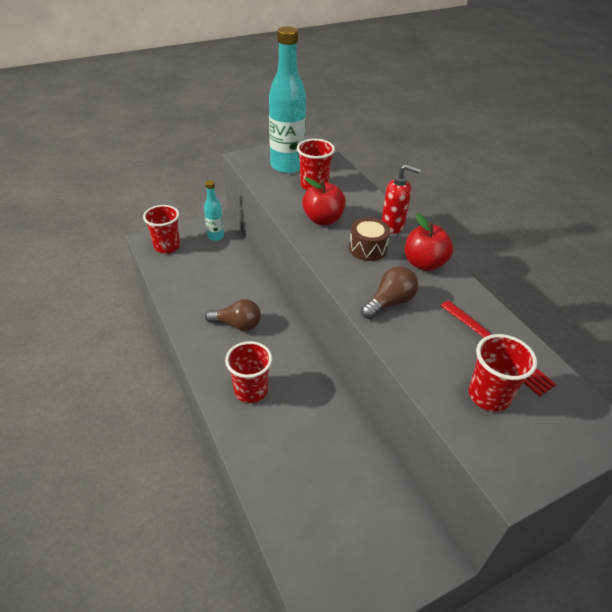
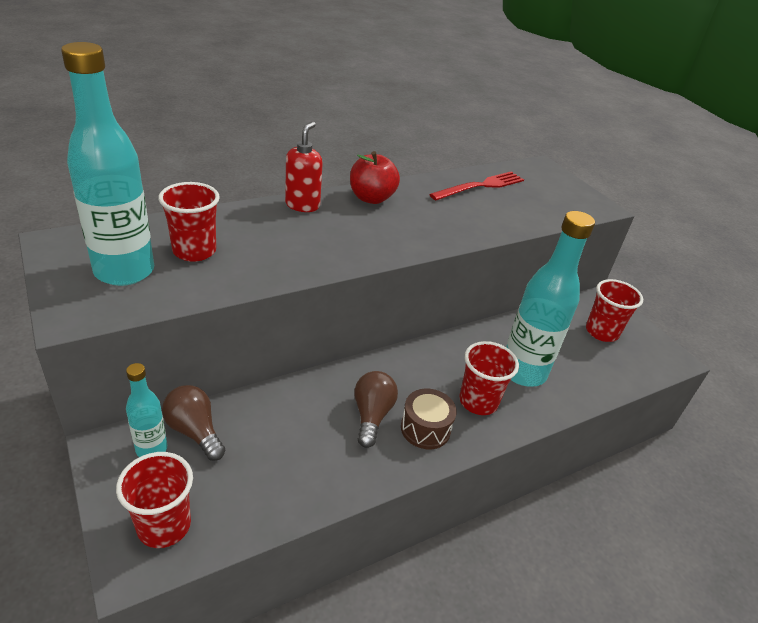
camera: 95 degrees left, 5 degrees down
red apple [302,177,346,225] -> none
brown drum [349,218,390,261] -> brown drum moved to [401,389,457,449]
brown light bulb [361,266,418,319] -> brown light bulb moved to [162,385,226,461]
red cup [469,334,537,412] -> red cup moved to [586,279,643,342]
none -> turquoise bottle [506,211,595,387]

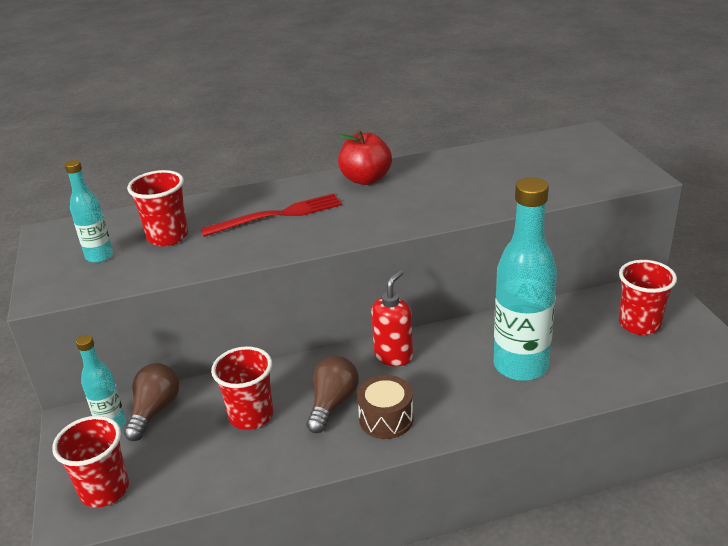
camera: 20 degrees right, 5 degrees down
turquoise bottle [61,42,154,286] -> turquoise bottle [65,160,113,263], size x0.51
brown light bulb [162,385,226,461] -> brown light bulb turned 45 degrees clockwise [124,363,179,441]
red soap dispenser [285,122,323,212] -> red soap dispenser moved to [371,270,413,366]
red fork [429,171,524,200] -> red fork moved to [200,193,342,237]
red cup [459,341,519,415] -> red cup moved to [211,346,273,430]

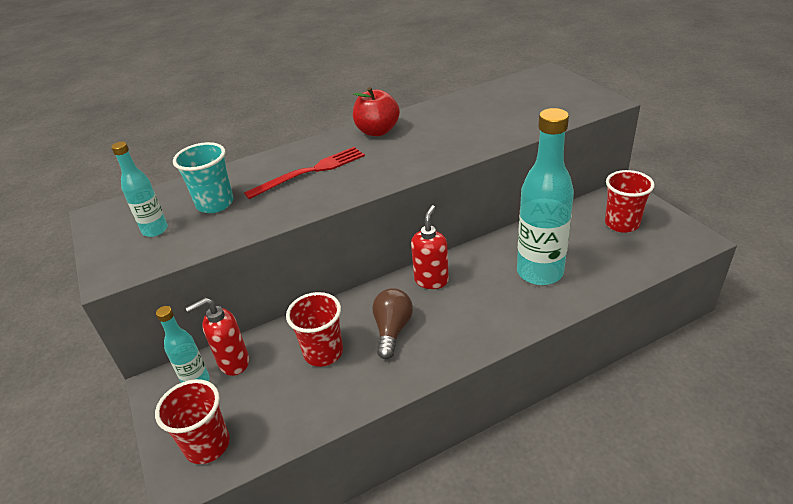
camera: 10 degrees left, 5 degrees up
brown light bulb [124,363,179,441] -> red soap dispenser [186,298,249,376]
red cup [127,170,188,246] -> turquoise cup [173,142,234,213]
brown drum [357,375,414,439] -> none

